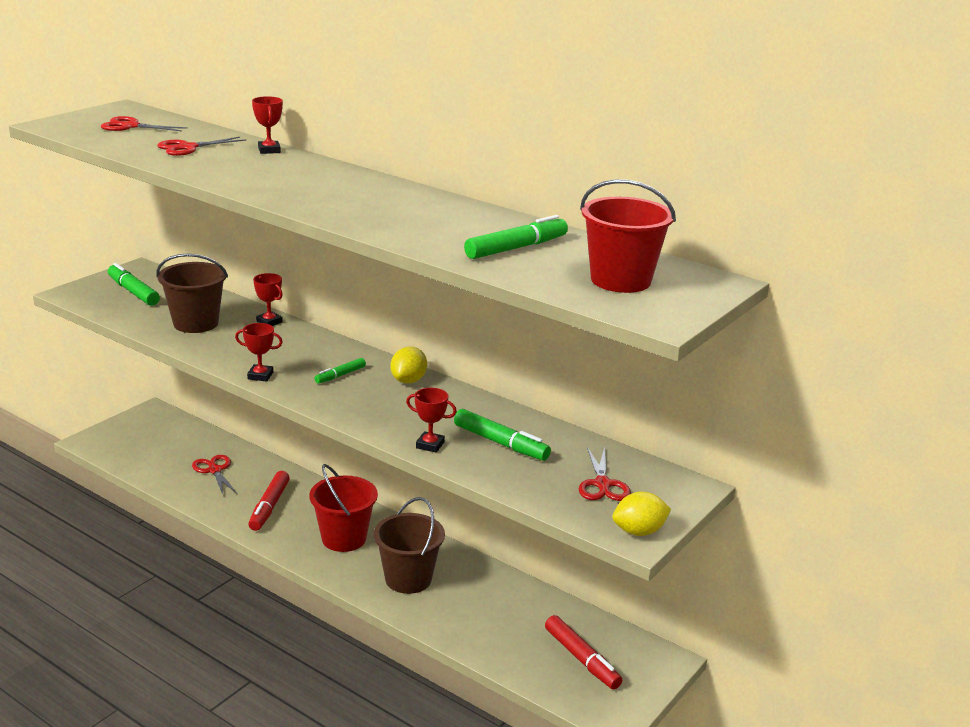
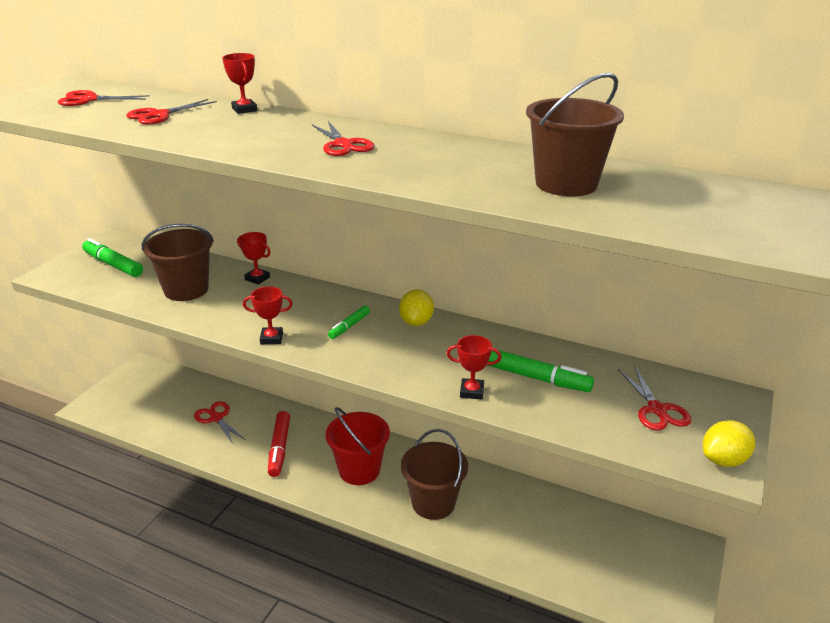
camera: 10 degrees left, 5 degrees up
green marker [464,215,568,259] -> brown bucket [526,73,624,196]
red marker [545,615,622,689] -> none
red bucket [580,179,676,293] -> none
none -> red scissors [312,121,375,156]

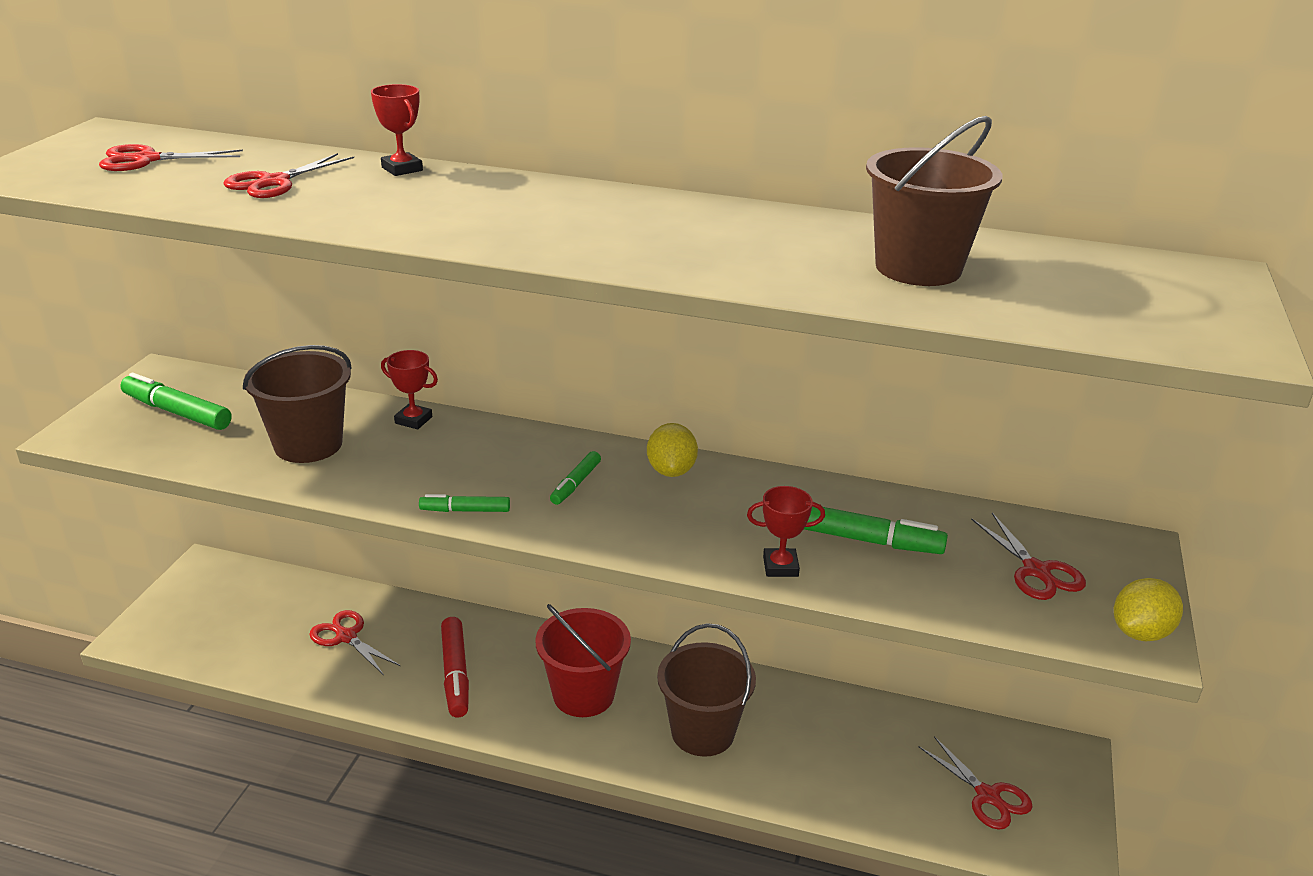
camera: 10 degrees left, 0 degrees up
red trophy [243,286,293,344] -> green marker [419,494,510,512]
red scissors [312,121,375,156] -> red scissors moved to [919,736,1033,830]

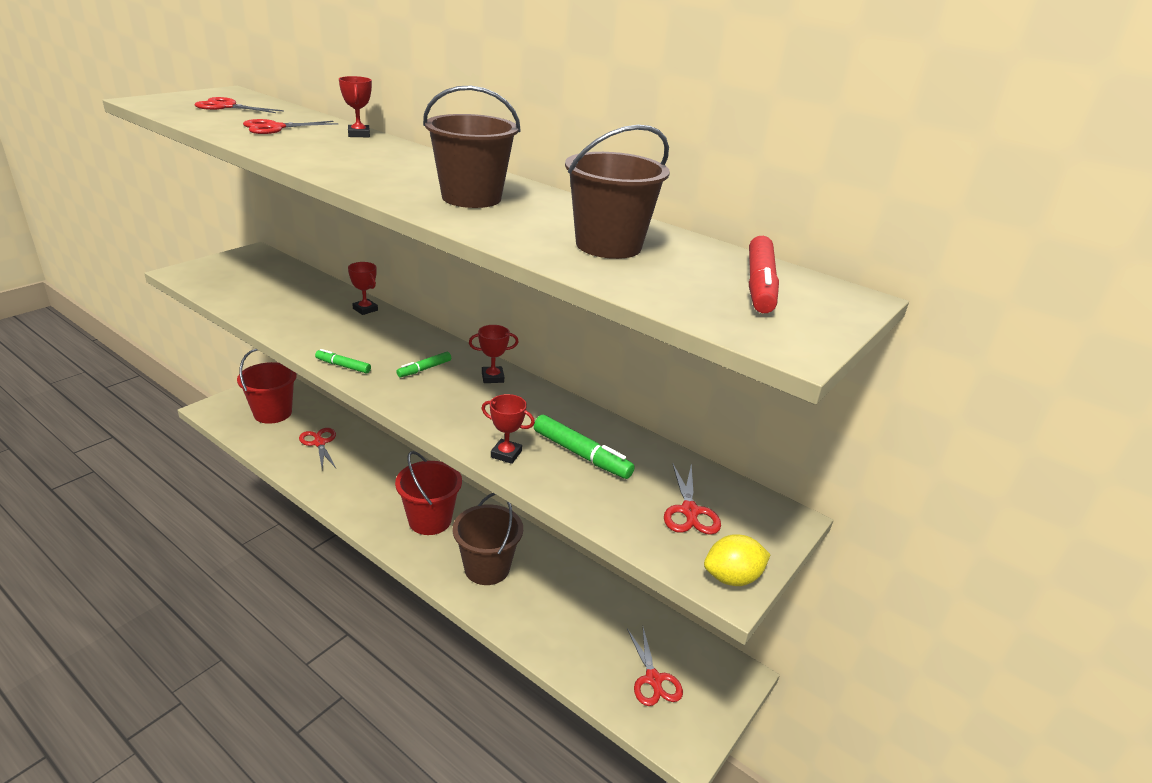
camera: 20 degrees right, 0 degrees up
green marker [121,373,232,430] -> none
brown bucket [243,345,352,463] -> brown bucket moved to [423,86,521,208]
red marker [441,617,469,717] -> red marker moved to [749,236,779,313]
yellow lemon [647,423,698,477] -> red trophy [469,325,518,383]
none -> red bucket [237,349,297,424]

